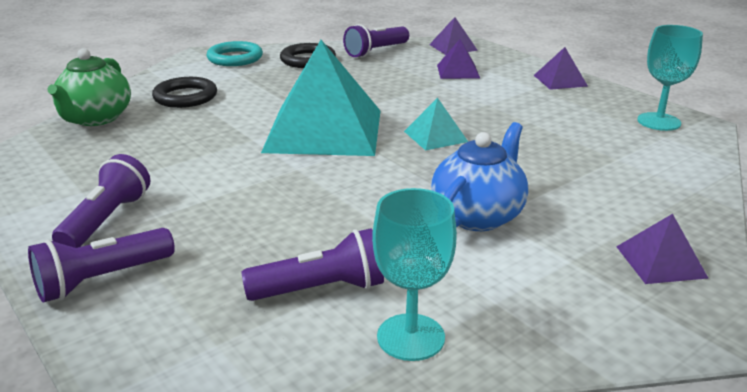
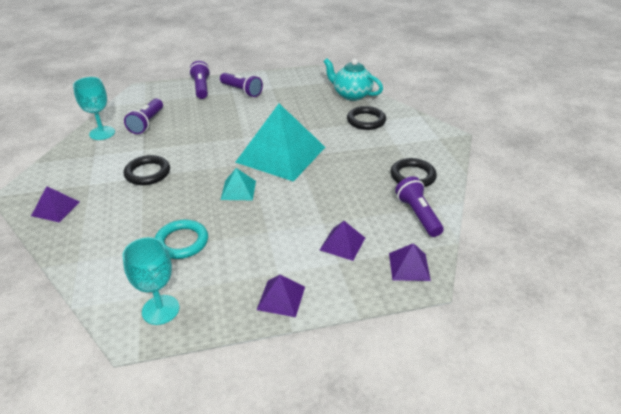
camera: 115 degrees right, 10 degrees up
green teapot [48,48,131,126] -> turquoise teapot [323,58,383,101]
turquoise ring [207,41,263,66] -> turquoise ring moved to [155,220,208,259]
blue teapot [431,122,529,231] -> black ring [124,155,170,185]

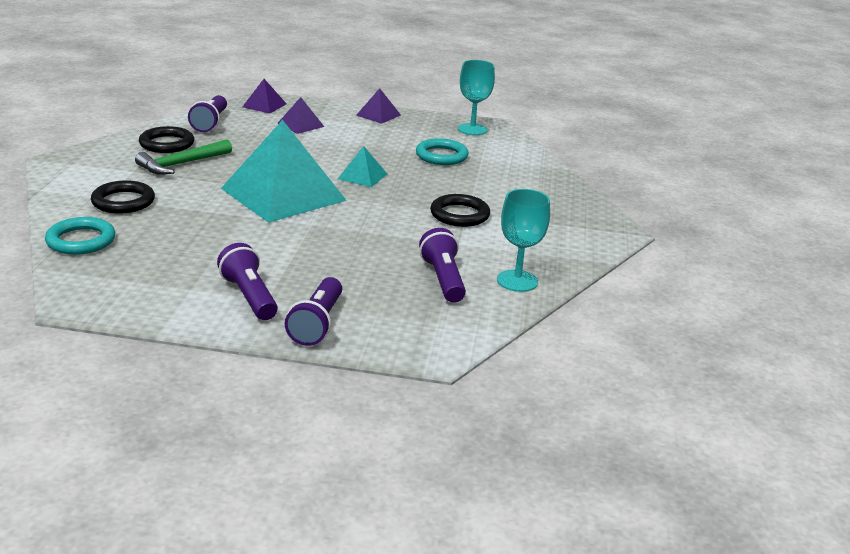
camera: 160 degrees left, 10 degrees down
purple pyramid [31,186,80,222] -> none
purple flashlight [124,98,163,134] -> purple flashlight turned 45 degrees counterclockwise [419,228,466,303]
turquoise teapot [323,58,383,101] -> turquoise ring [45,217,115,255]
none -> green hammer [135,139,232,175]

